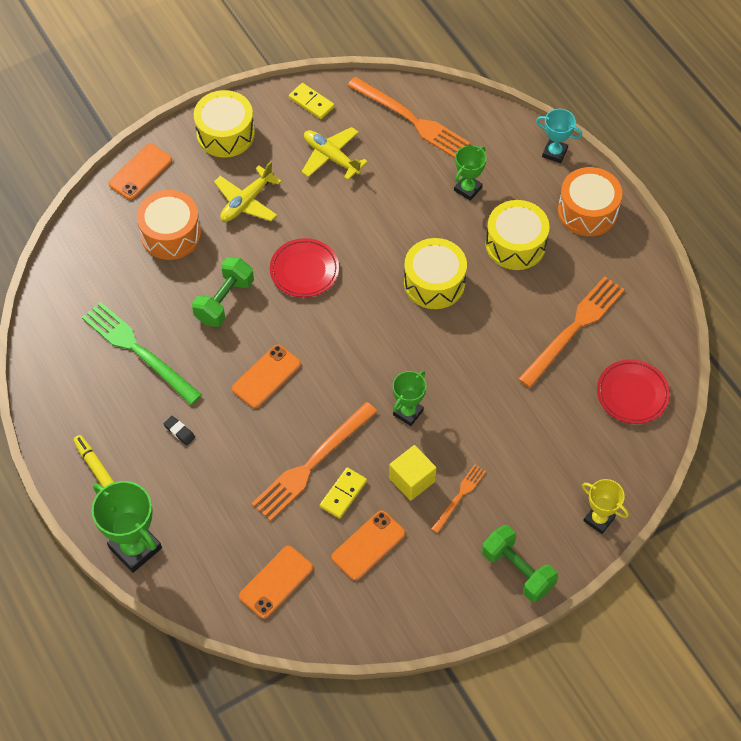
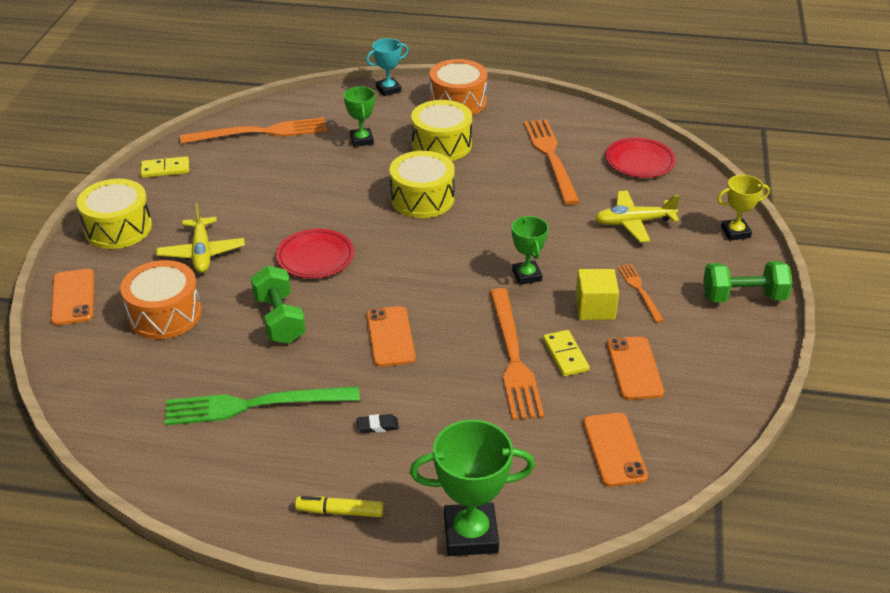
camera: 50 degrees left, 20 degrees down
yellow plane [302,127,368,180] -> yellow plane moved to [595,191,680,242]

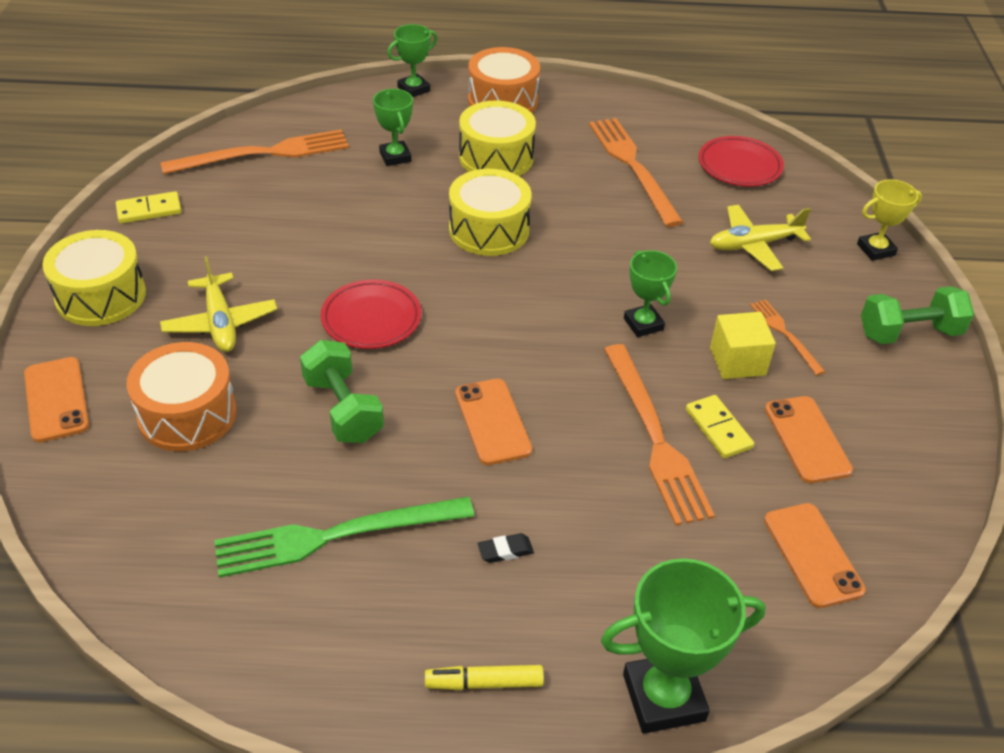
camera: 10 degrees left, 5 degrees up
turquoise trophy [366,38,409,96] -> green trophy [387,24,438,97]

